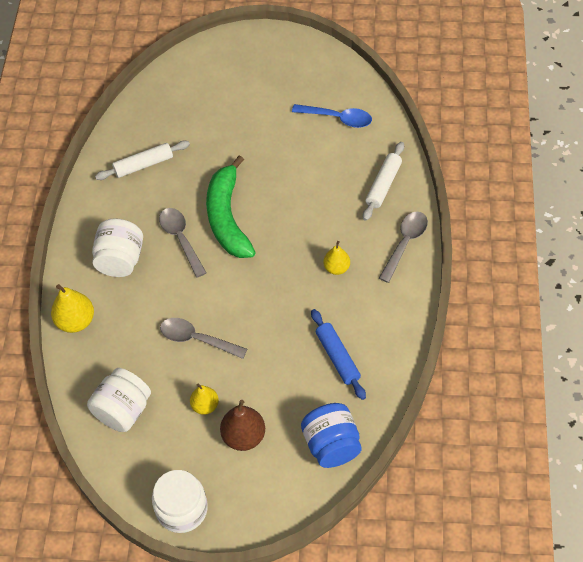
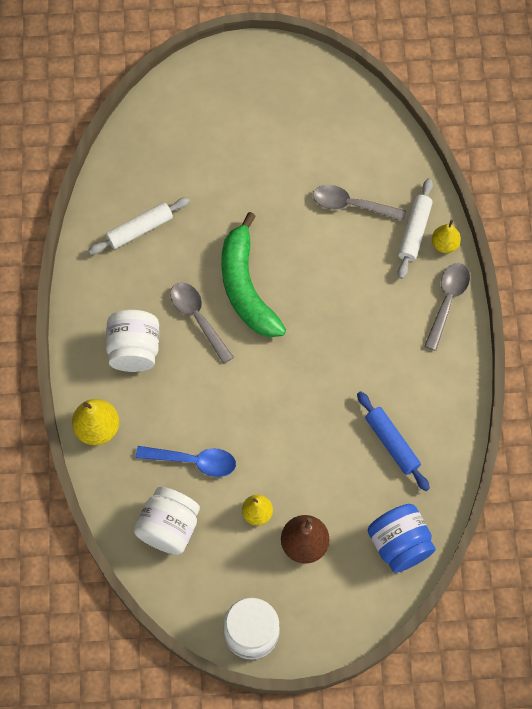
camera: 10 degrees left, 10 degrees up
grey spoon [160,318,247,359] -> grey spoon moved to [313,185,406,221]
blue spoon [292,104,372,128] -> blue spoon moved to [136,446,236,477]
yellow pear [323,241,350,275] -> yellow pear moved to [432,220,461,253]

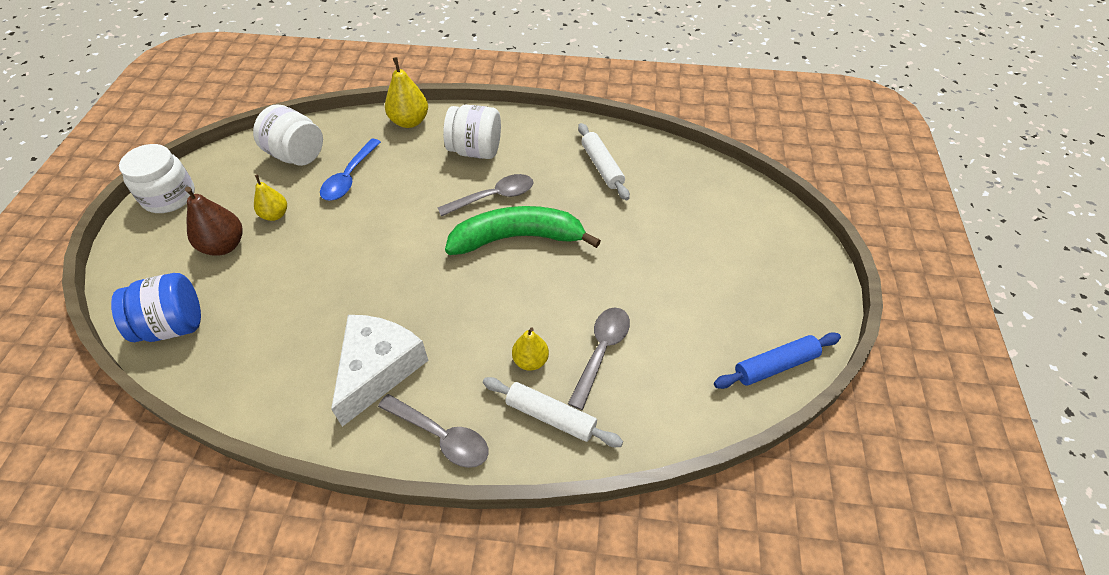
camera: 100 degrees right, 15 degrees down
blue rolling pin [357,391,430,491] -> blue rolling pin moved to [714,332,841,389]
yellow pear [432,220,461,253] -> yellow pear moved to [512,327,549,371]
none -> white cheese [331,315,429,427]

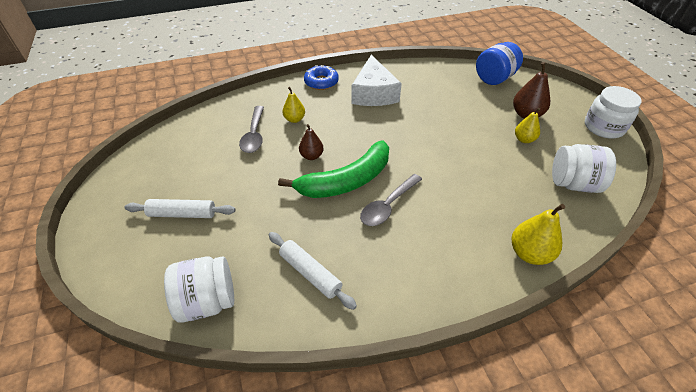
camera: 155 degrees right, 5 degrees down
blue spoon [320,139,381,201] -> none
grey spoon [378,394,489,468] -> blue donut [304,65,339,90]
white jar [443,105,501,159] -> white jar moved to [164,256,234,323]
white rolling pin [483,377,623,447] -> white rolling pin moved to [124,199,236,218]
blue rolling pin [714,332,841,389] -> none
none -> brown pear [299,124,324,160]

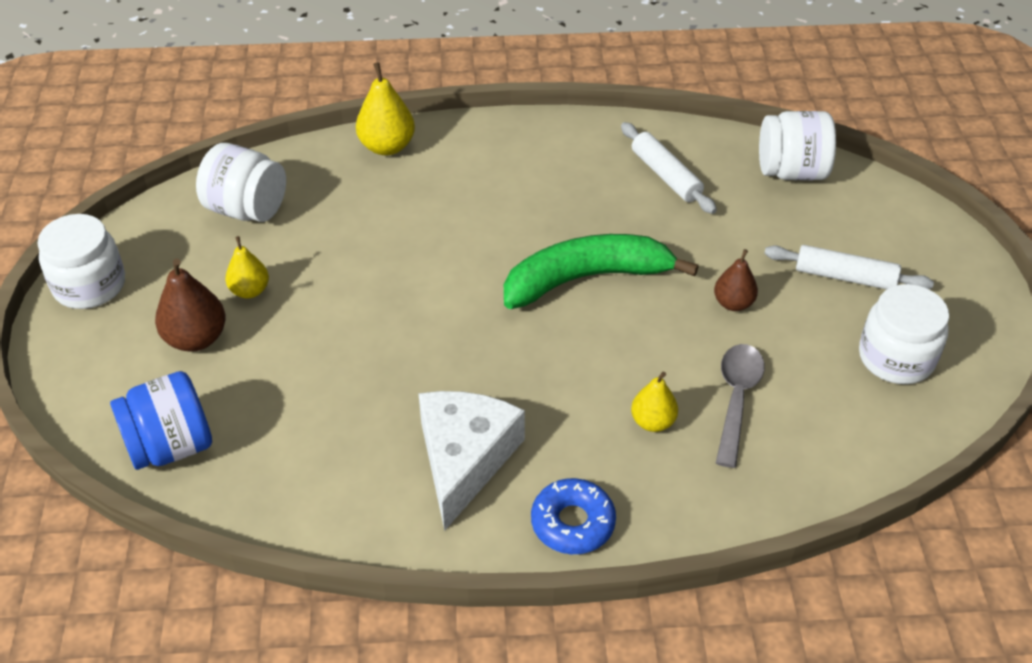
camera: 165 degrees left, 0 degrees up
brown pear [299,124,324,160] -> brown pear moved to [714,249,758,311]
grey spoon [360,174,422,226] -> none
none -> white jar [859,284,949,384]

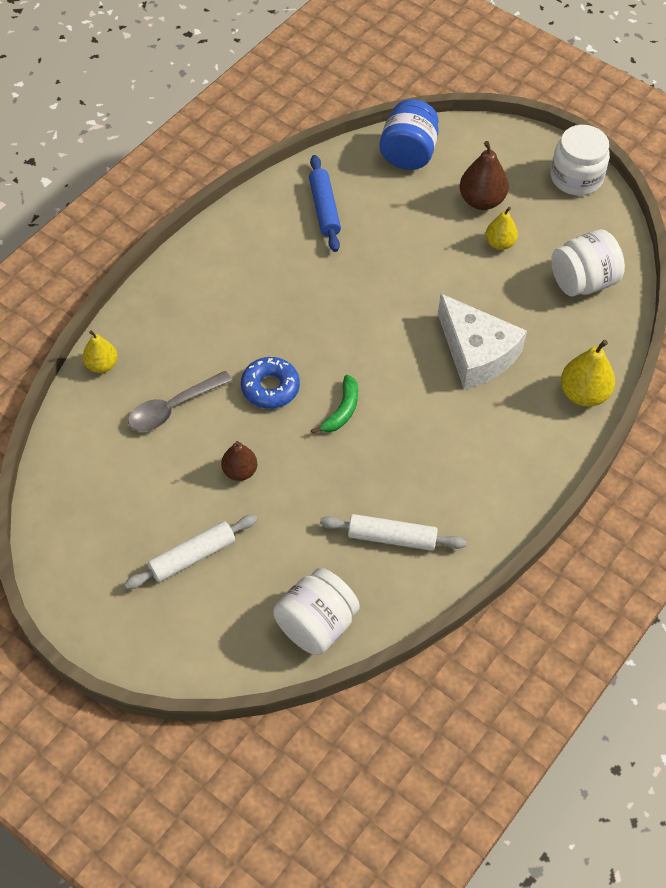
camera: 130 degrees right, 10 degrees up
white cheese [418,391,525,531] -> white cheese moved to [438,294,527,389]
green banana [504,234,699,309] -> green banana [311,375,358,434], size x0.47
blue donut [531,478,616,554] -> blue donut moved to [241,357,300,409]
yellow pear [631,372,678,432] -> yellow pear moved to [83,330,118,373]
grey spoon [716,344,765,468] -> grey spoon turned 90 degrees clockwise [128,371,233,431]
white jar [859,284,949,384] -> none
none -> blue rolling pin [309,155,341,252]

